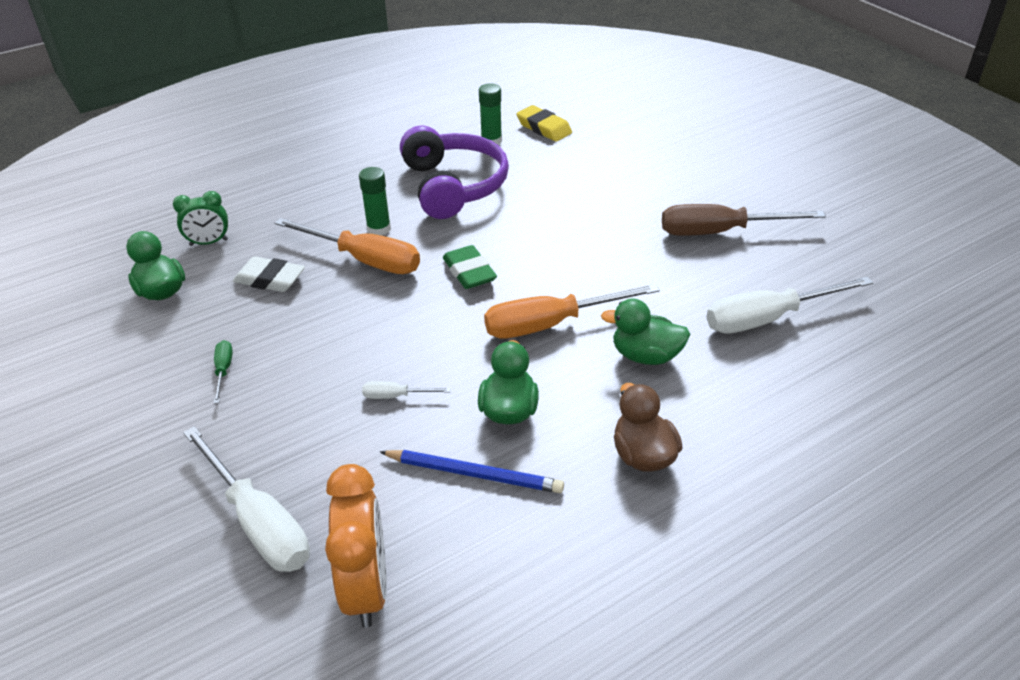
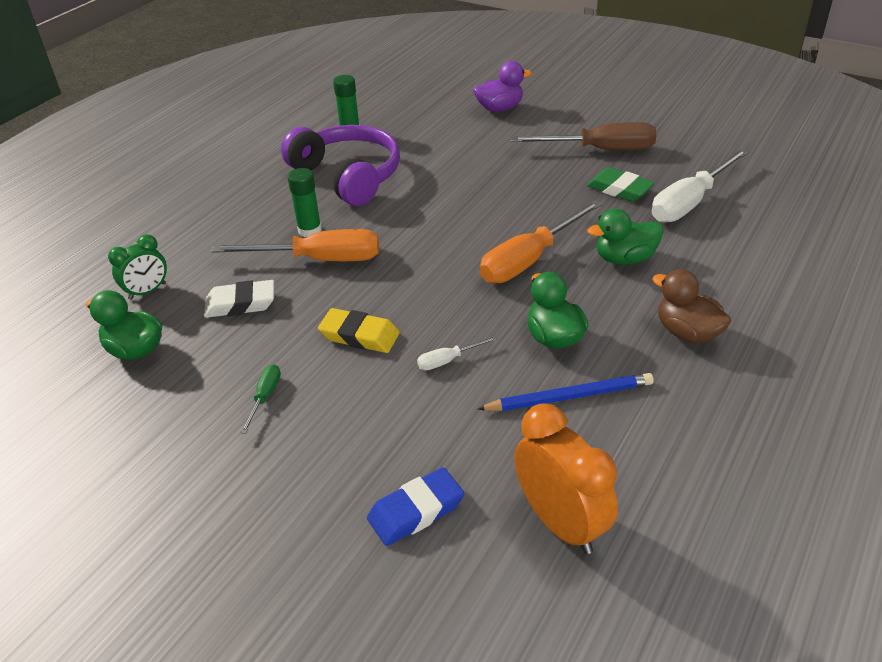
camera: 25 degrees left, 0 degrees up
white screwdriver [183,426,310,572] -> blue eraser [367,467,464,546]
green screwdriver [214,340,233,404] -> green screwdriver turned 45 degrees clockwise [240,364,281,434]
green eraser [443,245,497,289] -> green eraser moved to [587,167,655,202]
yellow eraser [516,105,572,142] -> yellow eraser moved to [318,308,400,353]
brown screwdriver [662,204,826,236] -> brown screwdriver turned 150 degrees counterclockwise [511,122,657,150]
none -> purple duck [473,61,532,112]

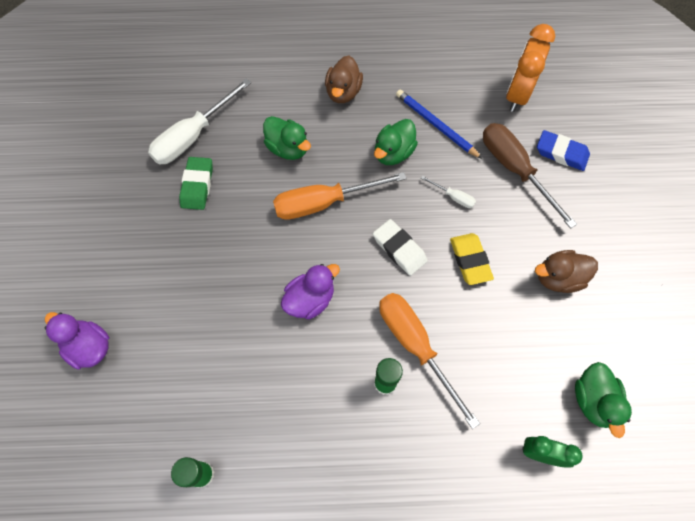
camera: 125 degrees left, 25 degrees up
white eraser [204,280,274,318] -> white eraser moved to [373,219,428,276]
green screwdriver [240,364,281,434] -> brown duck [535,250,598,293]
purple headphones [281,125,400,206] -> none
orange screwdriver [480,200,602,283] -> orange screwdriver turned 150 degrees clockwise [273,172,407,220]
brown screwdriver [511,122,657,150] -> brown screwdriver moved to [483,123,577,229]
white screwdriver [652,149,749,223] -> white screwdriver turned 120 degrees clockwise [148,79,251,165]
none -> purple duck [281,264,340,319]

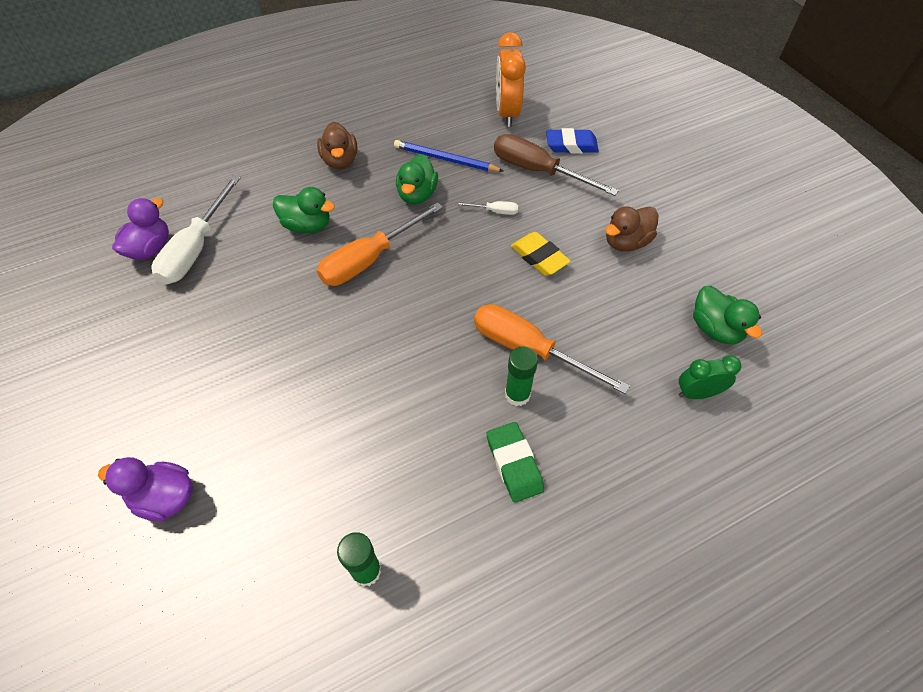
camera: 25 degrees left, 10 degrees down
green eraser [179,157,213,210] -> green eraser moved to [487,422,544,503]
purple duck [281,264,340,319] -> purple duck moved to [112,198,169,260]
white eraser [373,219,428,276] -> none

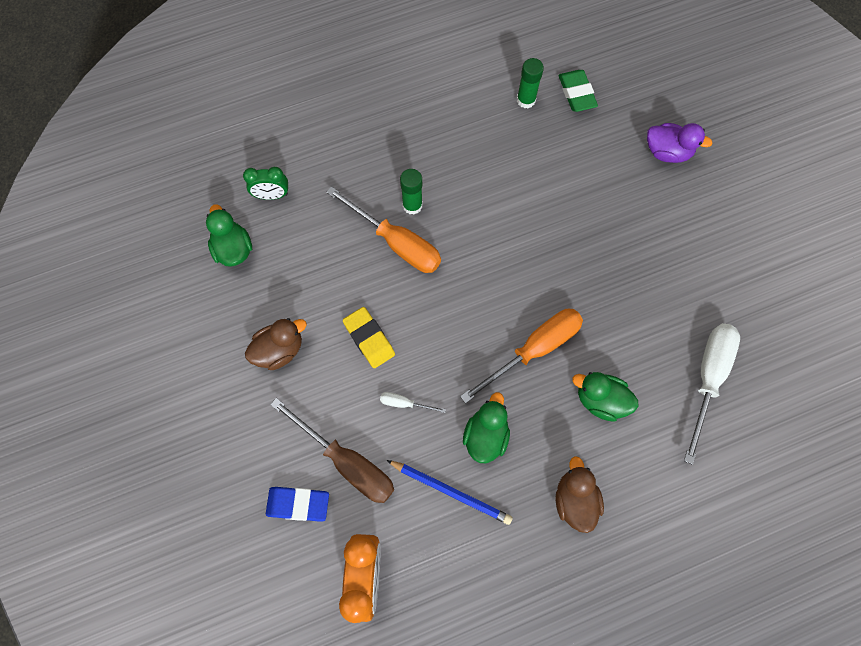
camera: 175 degrees left, 15 degrees up
purple duck [112,198,169,260] -> none
green eraser [487,422,544,503] -> green eraser moved to [559,70,598,112]

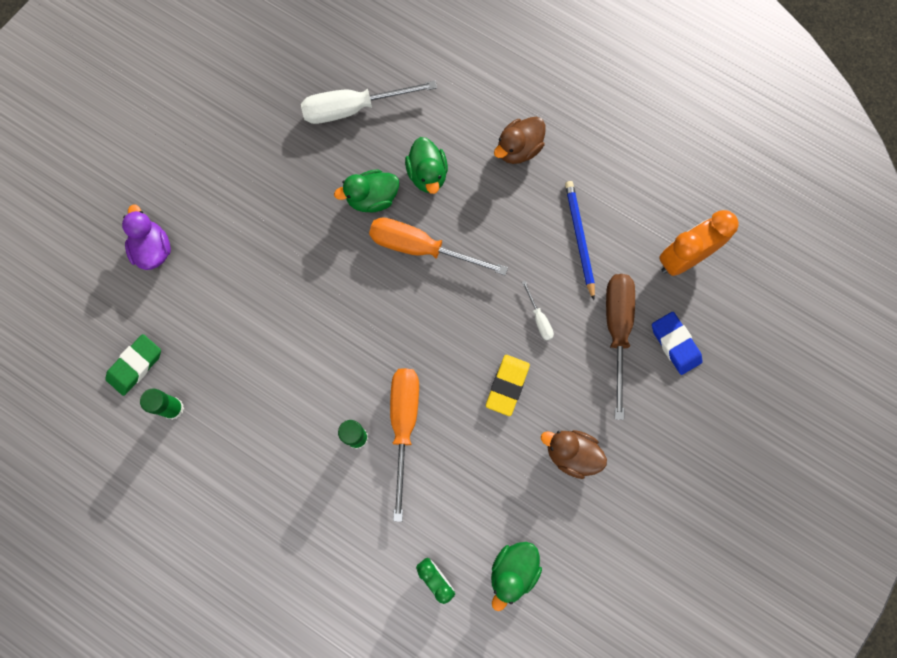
camera: 125 degrees left, 5 degrees up
green duck [463,392,510,463] -> green duck moved to [334,169,399,213]

